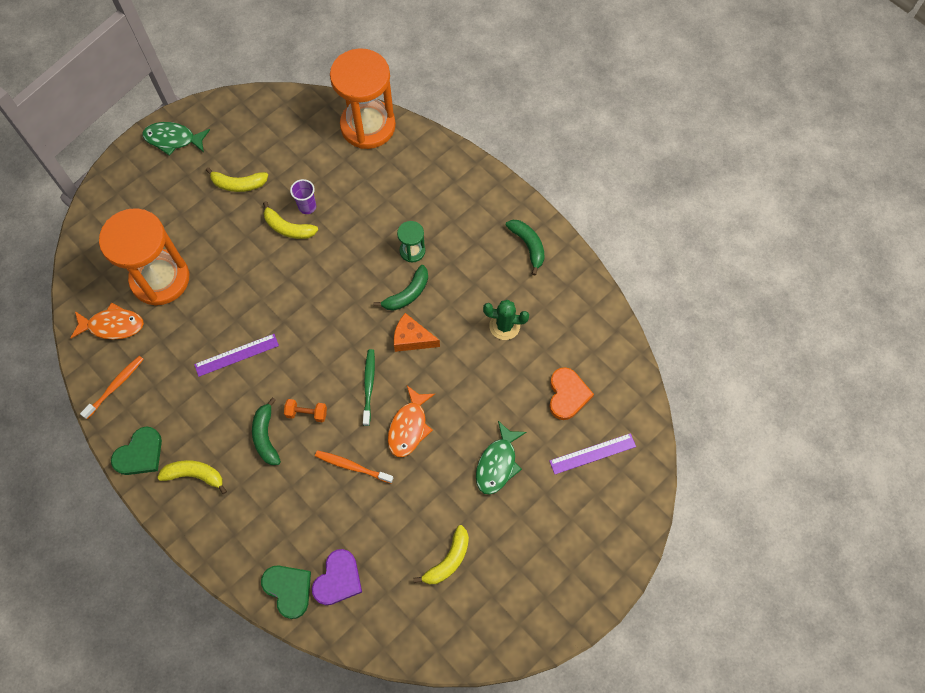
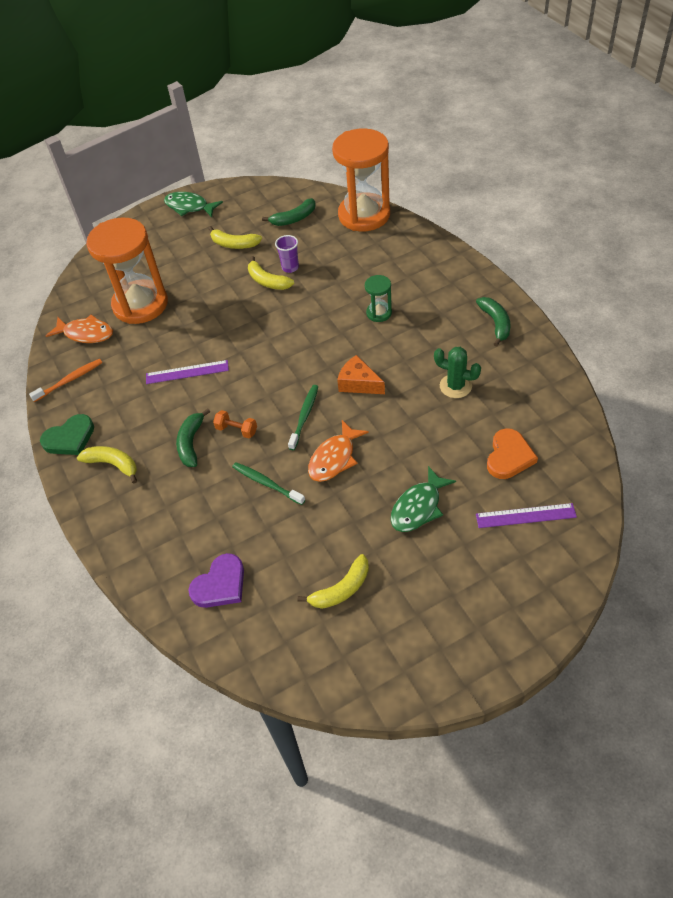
camera: 20 degrees right, 15 degrees down
green heart [261,565,311,619] -> none
orange toothbrush [315,450,394,483] -> green toothbrush [232,462,305,505]
green banana [374,265,428,311] -> green banana moved to [262,198,316,226]

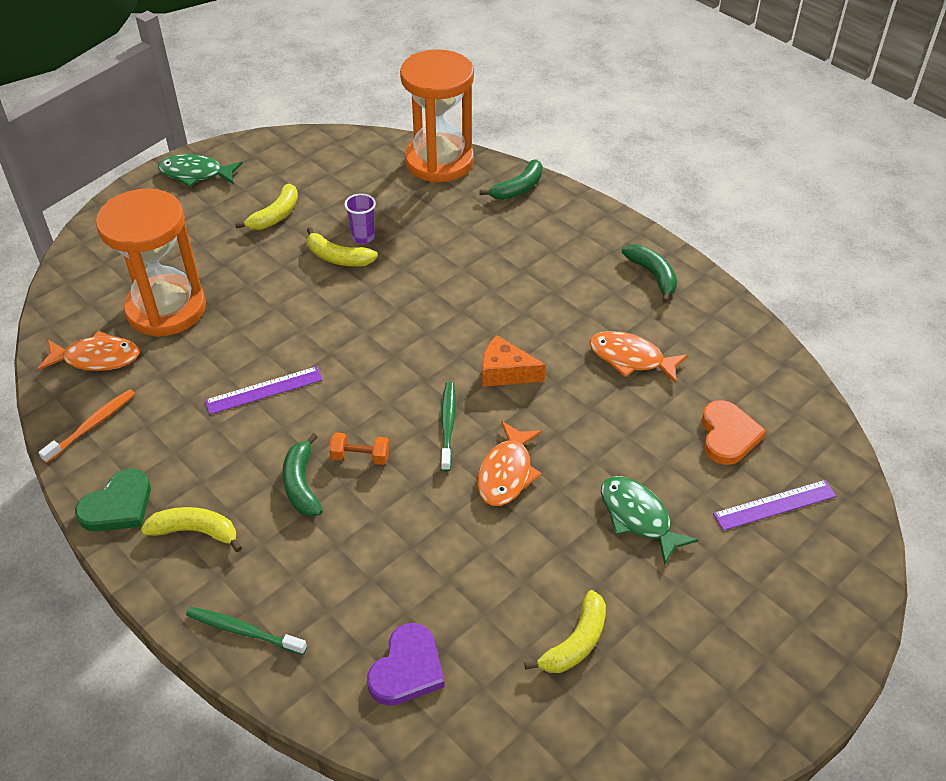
camera: 20 degrees left, 5 degrees down
yellow banana [208,226,262,249] -> yellow banana turned 60 degrees counterclockwise [235,184,298,230]
green toothbrush [232,462,305,505] -> green toothbrush moved to [186,607,307,655]
green banana [262,198,316,226] -> green banana moved to [479,159,543,200]
green hourglass [365,275,392,322] -> none
green fish [391,466,456,532] -> green fish turned 120 degrees clockwise [601,476,698,565]
green cactus [434,347,481,398] -> orange fish [589,331,688,383]

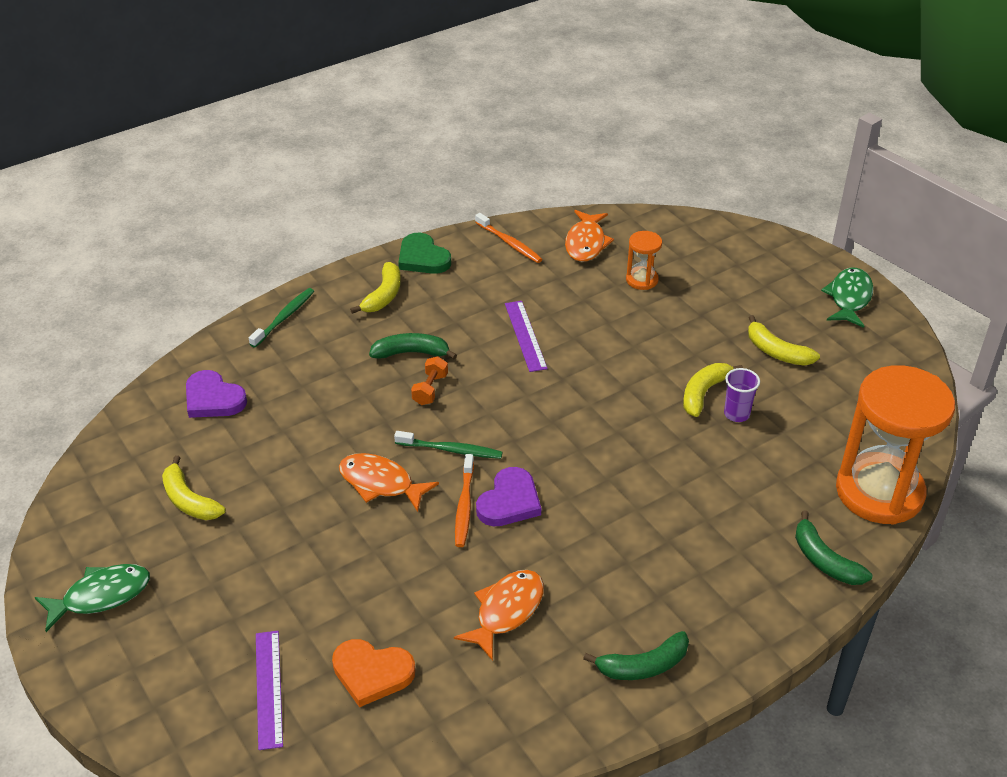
camera: 100 degrees right, 5 degrees down
orange hourglass [96,189,206,337] -> orange hourglass [626,231,662,290], size x0.44
orange cheese [482,335,546,387] -> purple heart [476,467,541,526]
green fish [601,476,698,565] -> green fish moved to [35,564,150,632]
none -> orange toothbrush [455,454,474,547]

